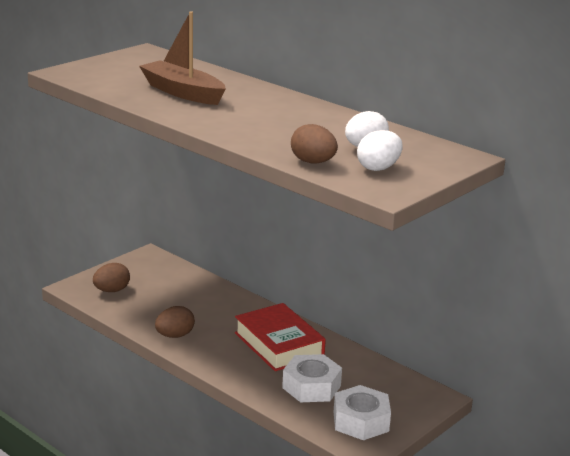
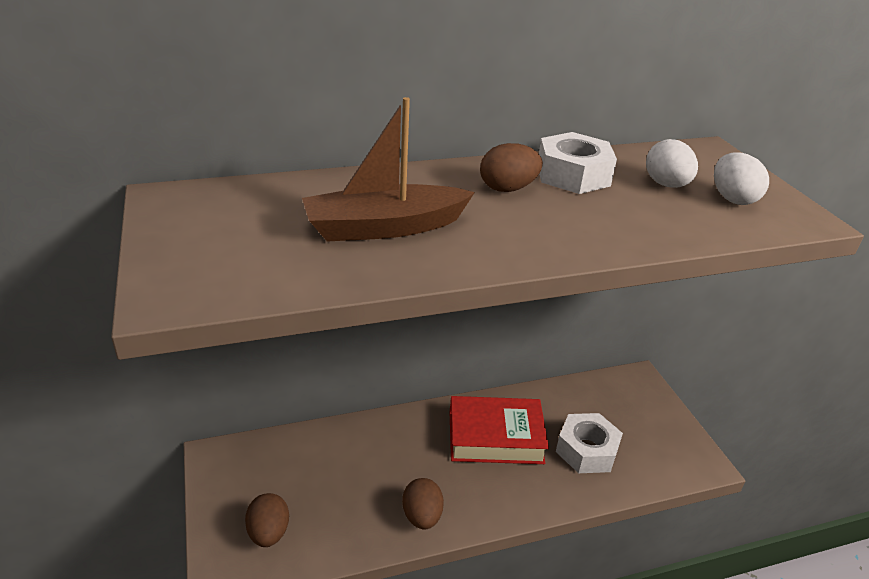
camera: 60 degrees left, 10 degrees up
brown egg [291,124,338,163] -> brown egg moved to [480,143,543,192]
white nut [334,385,391,440] -> white nut moved to [539,132,617,194]

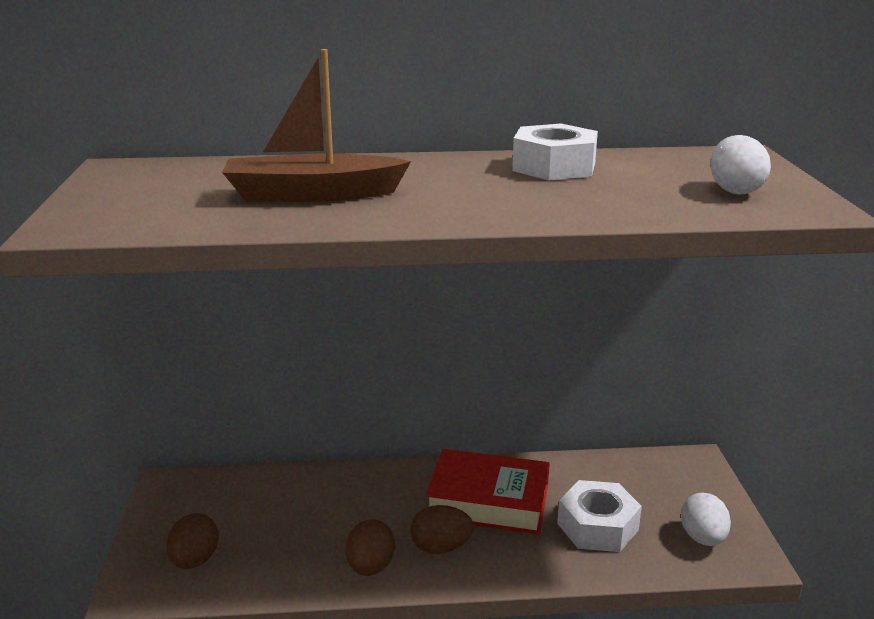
camera: 15 degrees right, 10 degrees down
brown egg [480,143,543,192] -> brown egg moved to [410,505,474,554]
white egg [646,139,698,188] -> white egg moved to [681,493,731,546]

